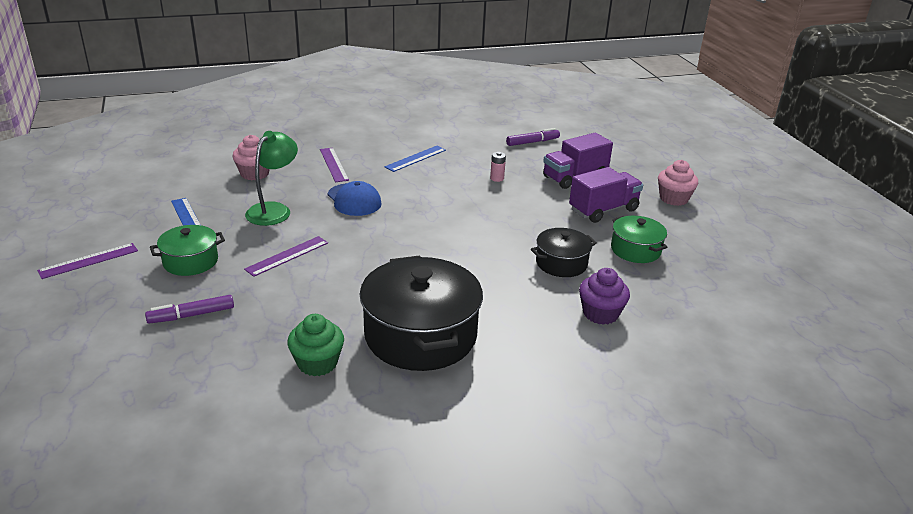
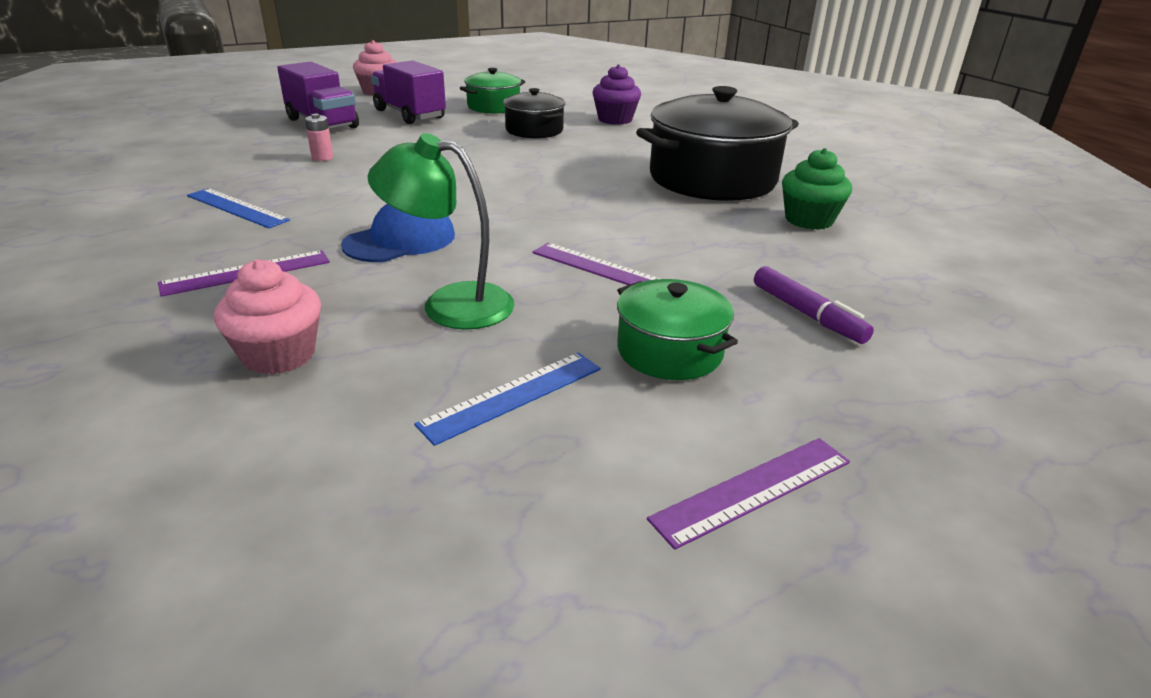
camera: 100 degrees left, 0 degrees up
purple ruler [37,243,138,279] -> purple ruler turned 75 degrees counterclockwise [647,438,850,550]
purple marker [506,128,560,146] -> none

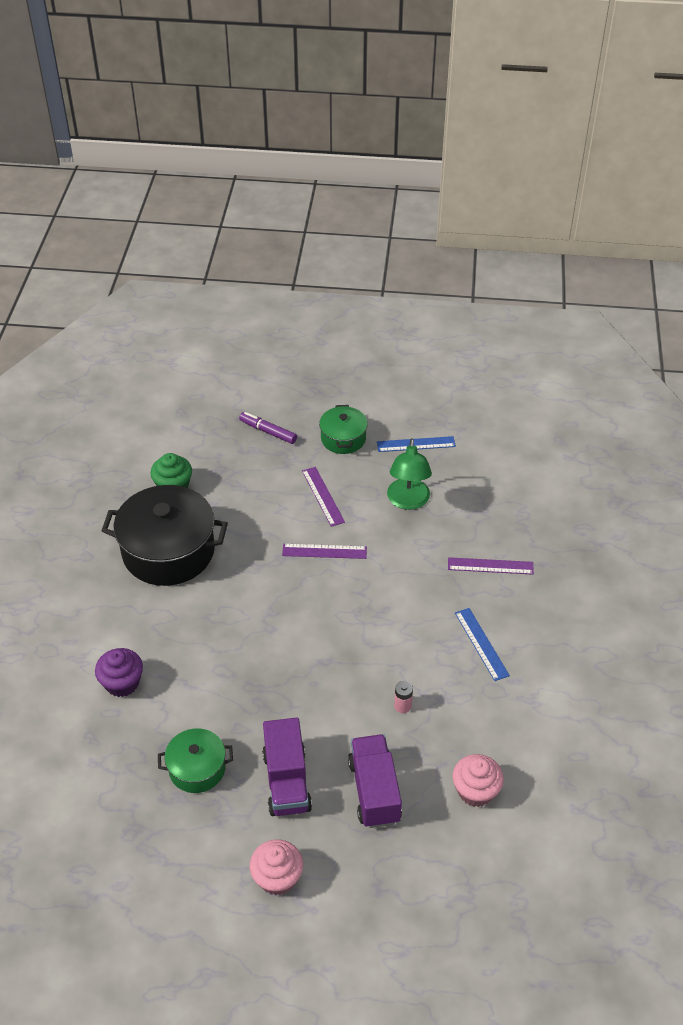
camera: 145 degrees left, 15 degrees up
pink cupcake [214,259,321,375] -> pink cupcake moved to [453,754,504,807]
blue cap [341,204,455,262] -> none
green lamp [367,133,515,330] -> green lamp turned 45 degrees clockwise [387,438,432,510]
black pot [503,88,565,138] -> none
purple ruler [647,438,850,550] -> purple ruler moved to [282,544,367,559]
purple marker [754,266,874,344] -> purple marker turned 60 degrees counterclockwise [239,412,297,444]

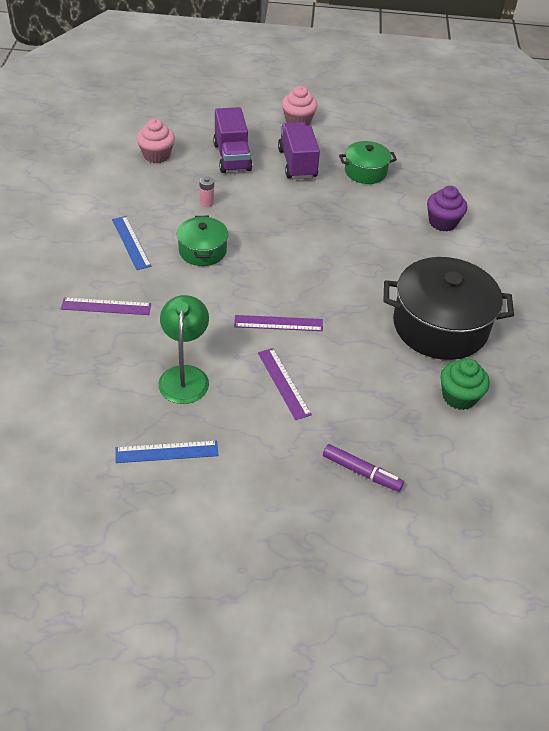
camera: 175 degrees right, 0 degrees up
green pot [319,405,368,454] -> green pot moved to [177,216,228,266]

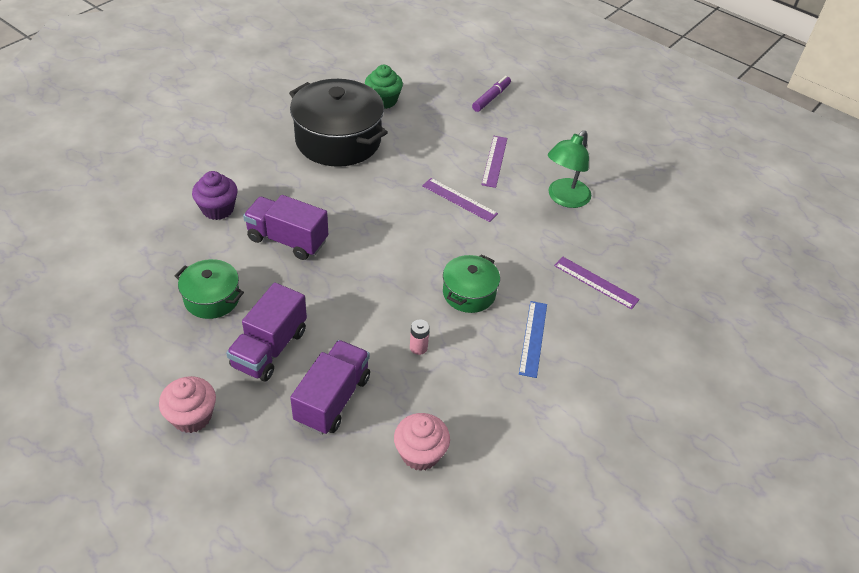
camera: 145 degrees left, 0 degrees up
blue ruler [116,440,218,463] -> none
purple marker [323,444,404,492] -> purple marker turned 60 degrees clockwise [472,76,511,112]
none -> purple truck [243,195,328,260]

